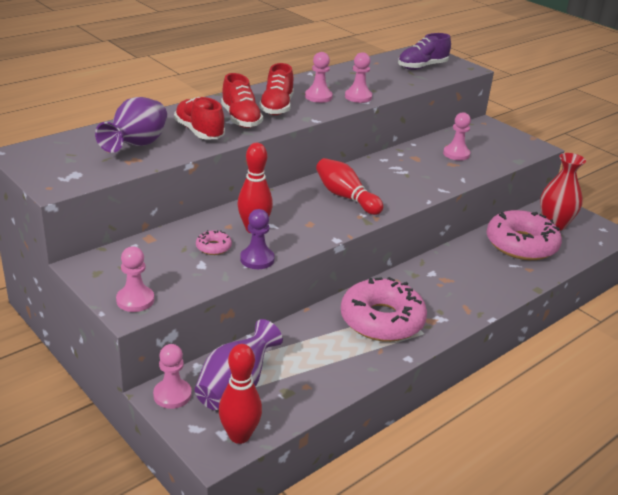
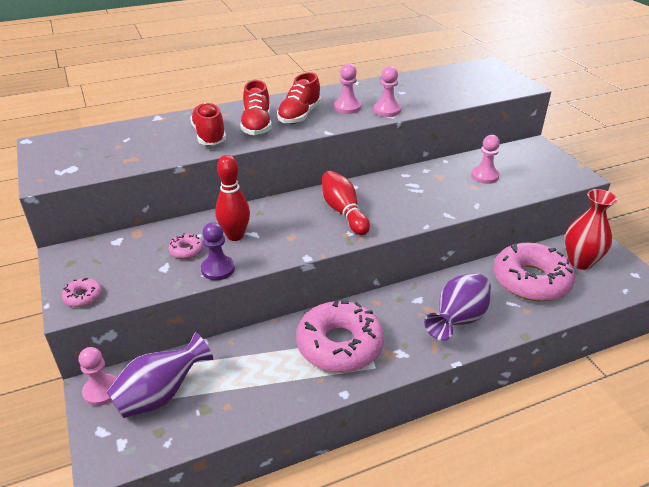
camera: 20 degrees right, 5 degrees up
purple vase [95,97,167,153] -> purple vase moved to [424,273,491,341]
pink pawn [116,247,154,312] -> pink donut [62,278,101,307]
red bowling pin [219,344,262,444] -> none
purple shoe [398,33,451,70] -> none

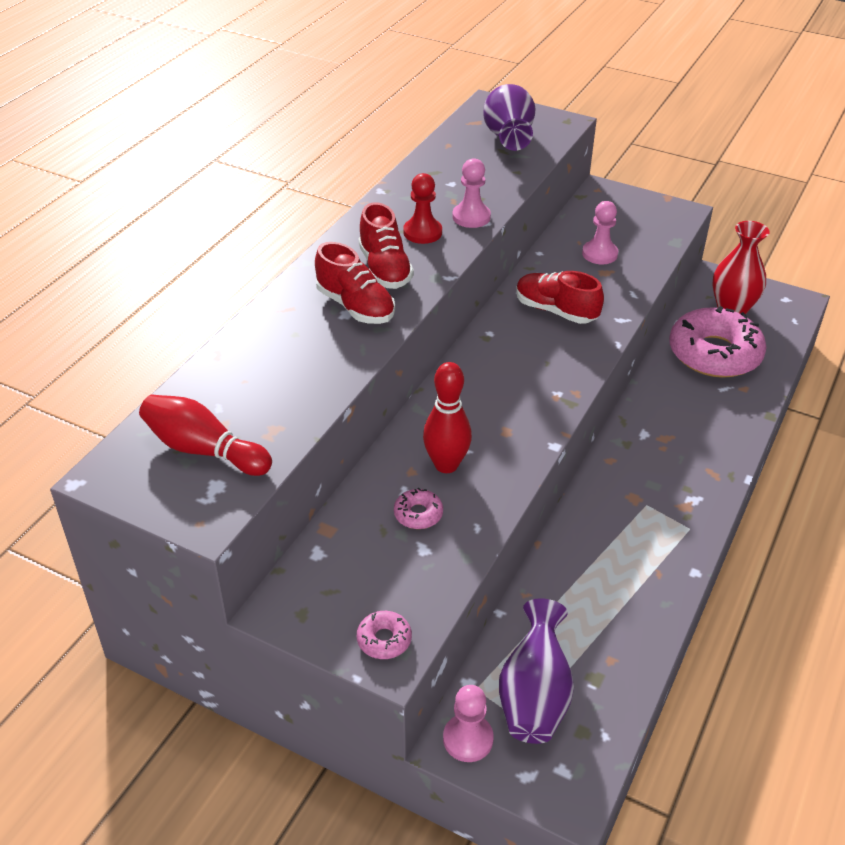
camera: 40 degrees left, 5 degrees up
red shoe [190,103,226,145] -> red shoe moved to [516,271,604,324]
purple pawn [201,222,235,280] -> none
pink donut [296,300,384,372] -> none
red bowling pin [322,171,370,235] -> red bowling pin moved to [139,395,272,476]
pink pawn [334,63,361,114] -> red pawn [403,173,442,244]
purple vase [424,273,491,341] -> purple vase moved to [483,84,535,151]

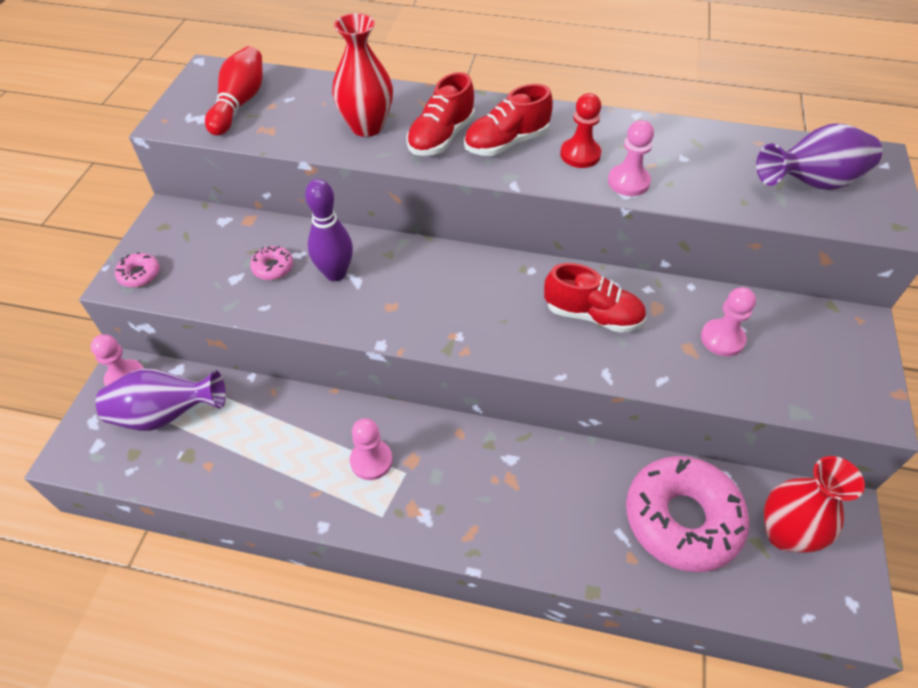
camera: 75 degrees right, 10 degrees up
red bowling pin [423,362,472,473] -> purple bowling pin [305,179,353,281]
red shoe [516,271,604,324] -> red shoe turned 90 degrees clockwise [544,263,646,333]
none -> red vase [332,13,393,137]
none -> pink pawn [350,418,393,480]

